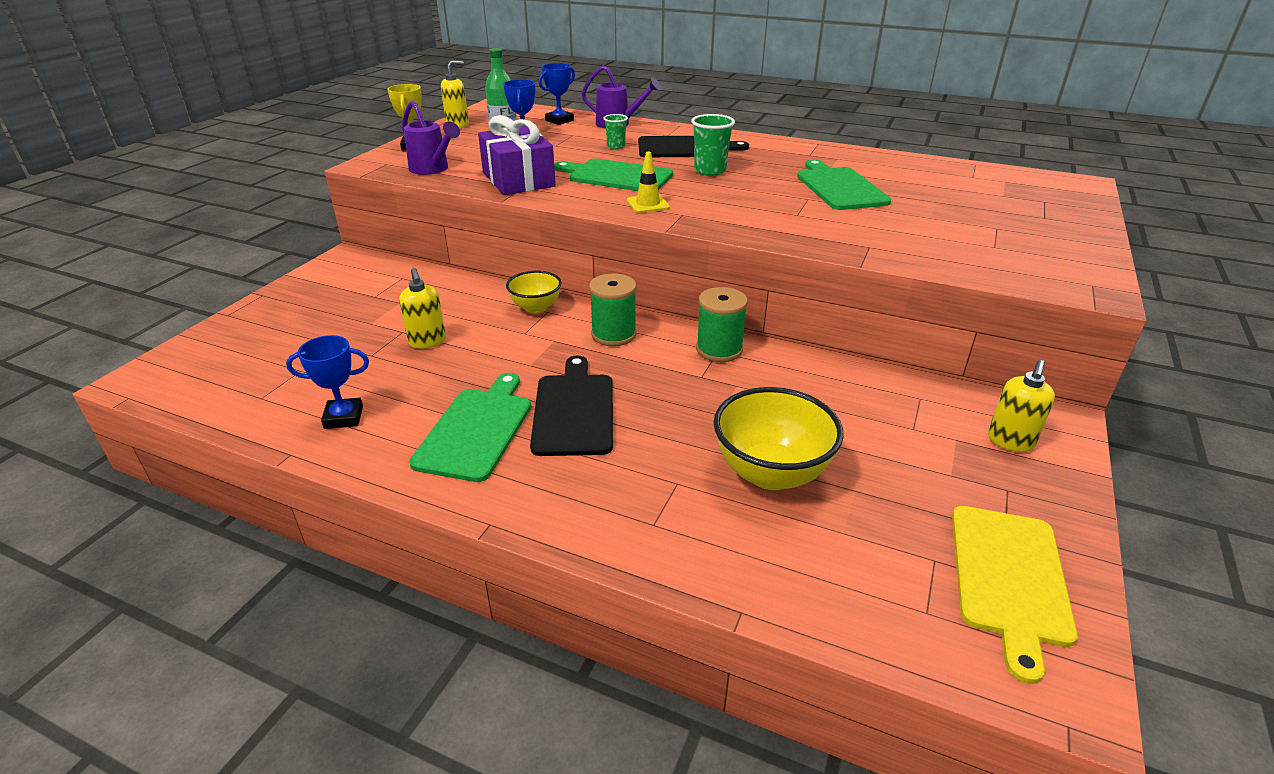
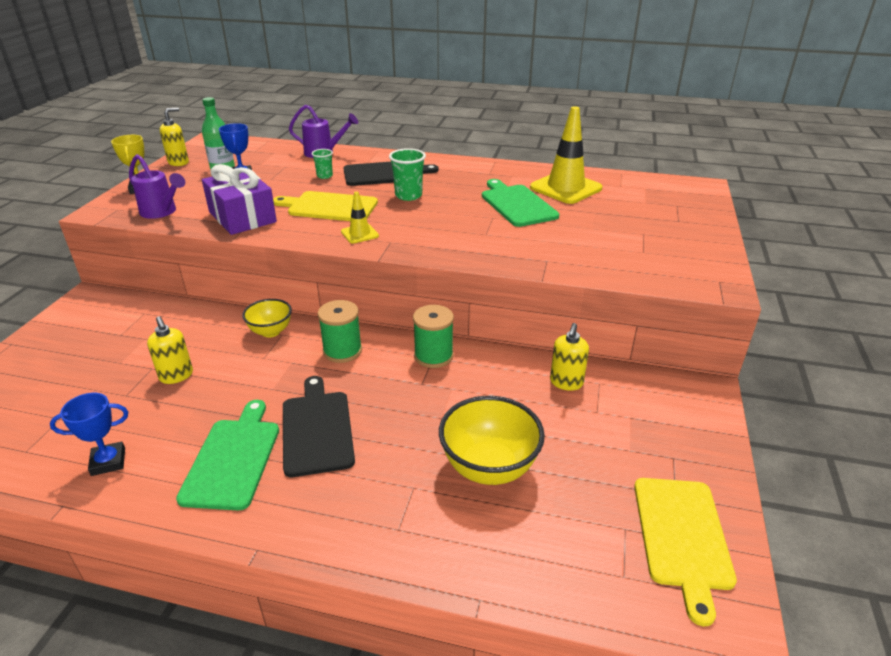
camera: 10 degrees left, 0 degrees up
blue trophy [539,63,575,125] -> none
green cutting board [554,158,673,191] -> yellow cutting board [273,191,378,221]
yellow soap dispenser [988,360,1055,452] -> yellow soap dispenser moved to [550,323,589,391]
none -> yellow traffic cone [530,106,602,204]

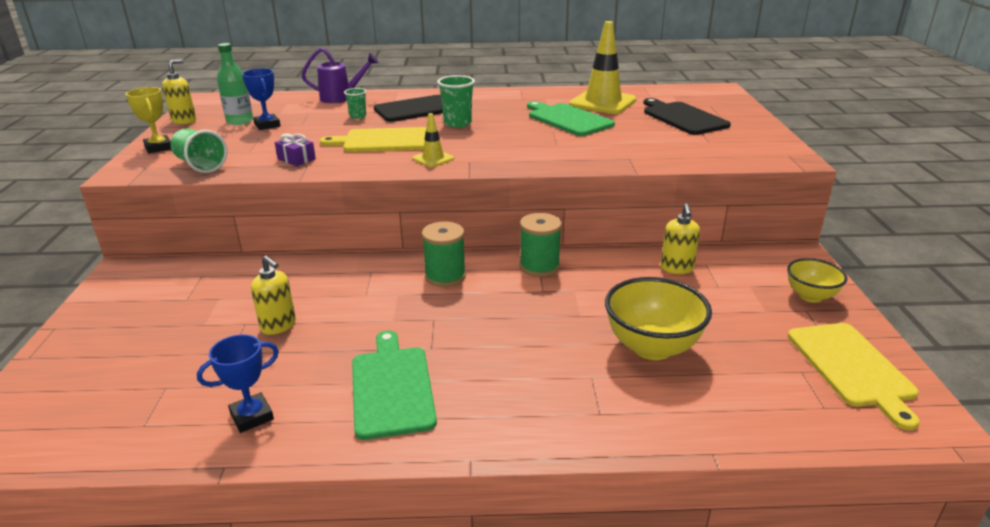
camera: 15 degrees left, 5 degrees down
purple watering can [129,154,185,219] -> green cup [171,129,227,173]
purple gift [202,164,277,235] -> purple gift [275,133,316,166], size x0.46
yellow bowl [242,299,292,338] -> yellow bowl moved to [787,258,848,303]
black cutting board [283,376,355,477] -> black cutting board moved to [643,98,731,135]

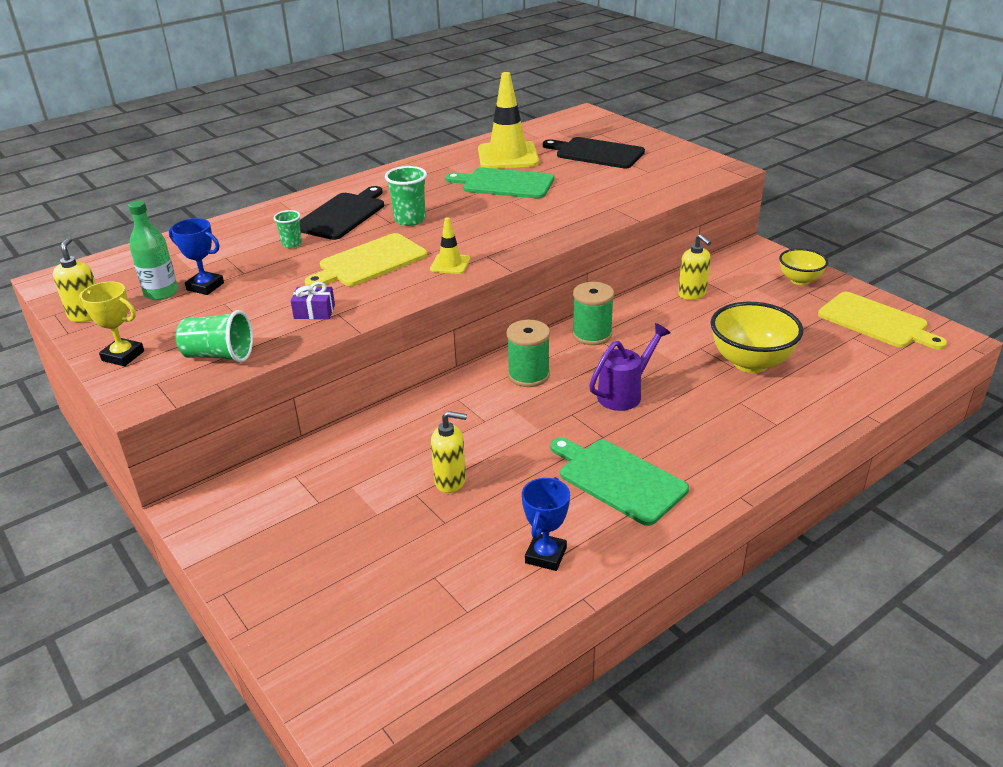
camera: 35 degrees left, 5 degrees up
purple watering can [302,48,379,103] -> purple watering can moved to [589,323,670,411]

